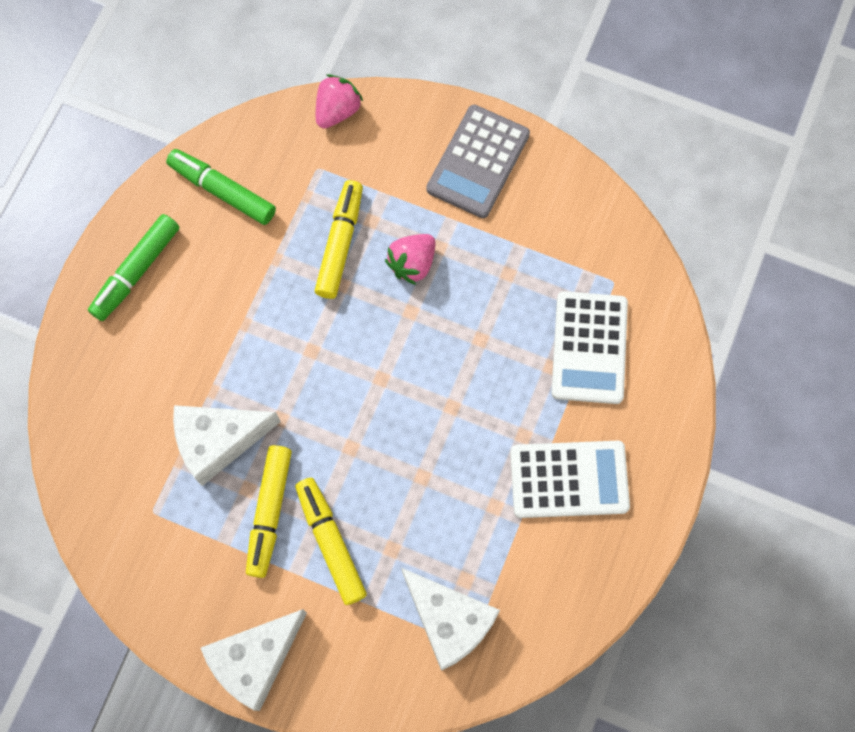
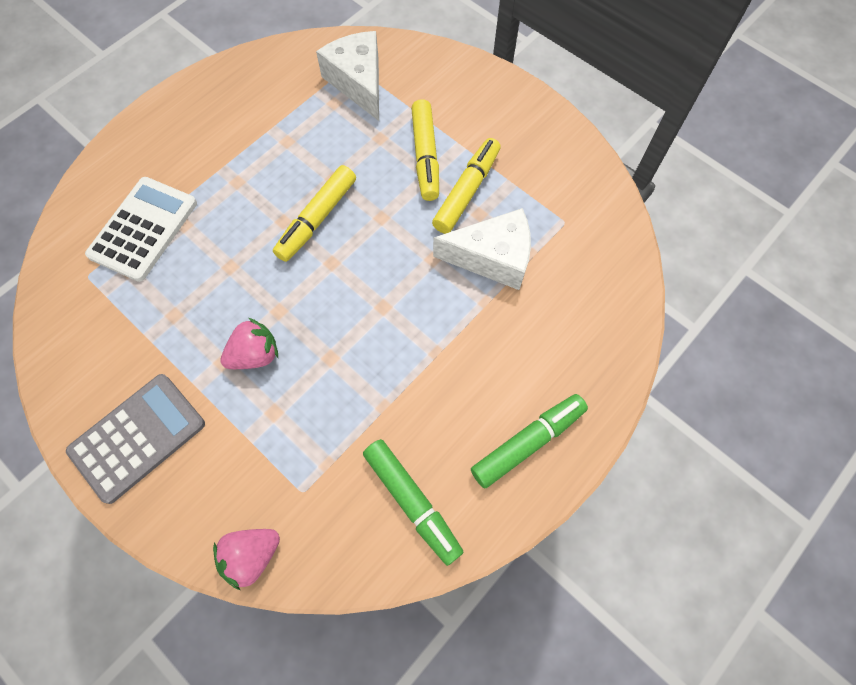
camera: 160 degrees left, 5 degrees down
white cheese [201,609,307,711] -> none
yellow marker [314,180,363,299] -> yellow marker moved to [273,165,356,262]
white calculator [510,441,630,518] -> none

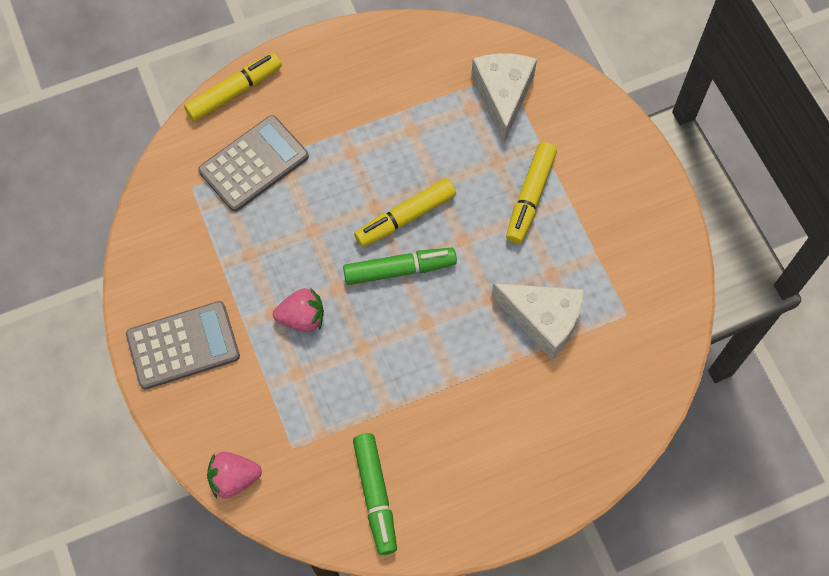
camera: 25 degrees right, 0 degrees up
white calculator [85,177,197,282] -> grey calculator [198,115,309,212]
yellow marker [432,138,501,234] -> yellow marker moved to [184,53,282,121]
green marker [471,394,588,488] -> green marker moved to [343,248,457,285]

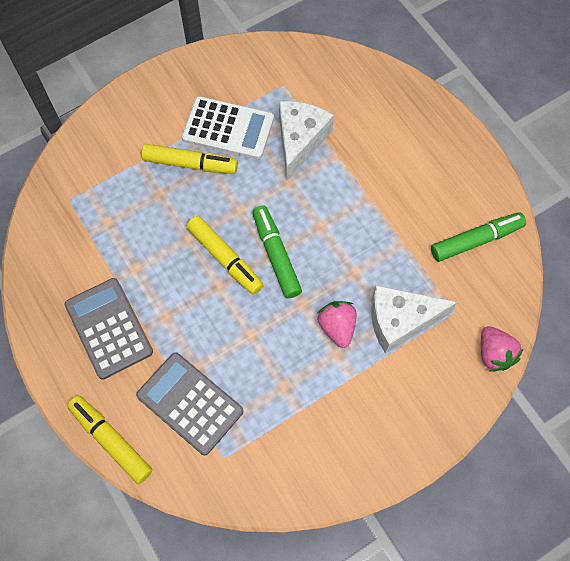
camera: 100 degrees left, 0 degrees up
grey calculator [126,301,240,389] -> grey calculator moved to [64,278,153,380]
white cheese [471,53,537,143] -> white cheese moved to [371,285,457,353]
none -> white calculator [182,96,274,159]

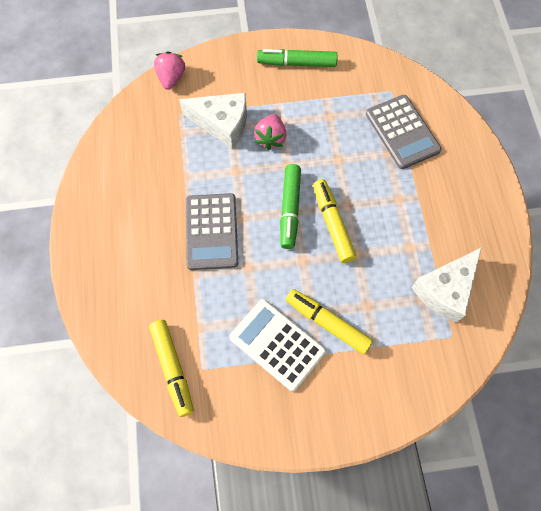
camera: 155 degrees left, 0 degrees up
grey calculator [64,278,153,380] -> grey calculator moved to [186,193,238,270]
yellow marker [67,396,153,484] -> yellow marker moved to [149,320,194,417]
white cheese [279,101,334,181] -> white cheese moved to [411,247,482,323]
green marker [431,212,526,262] -> green marker moved to [257,49,338,67]

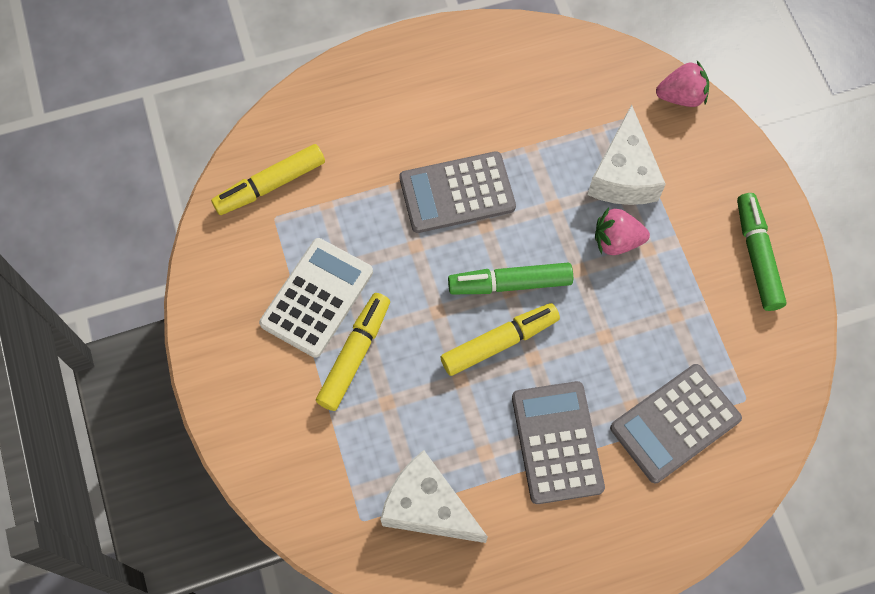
camera: 80 degrees right, 0 degrees up
none -> grey calculator [512,381,605,504]

